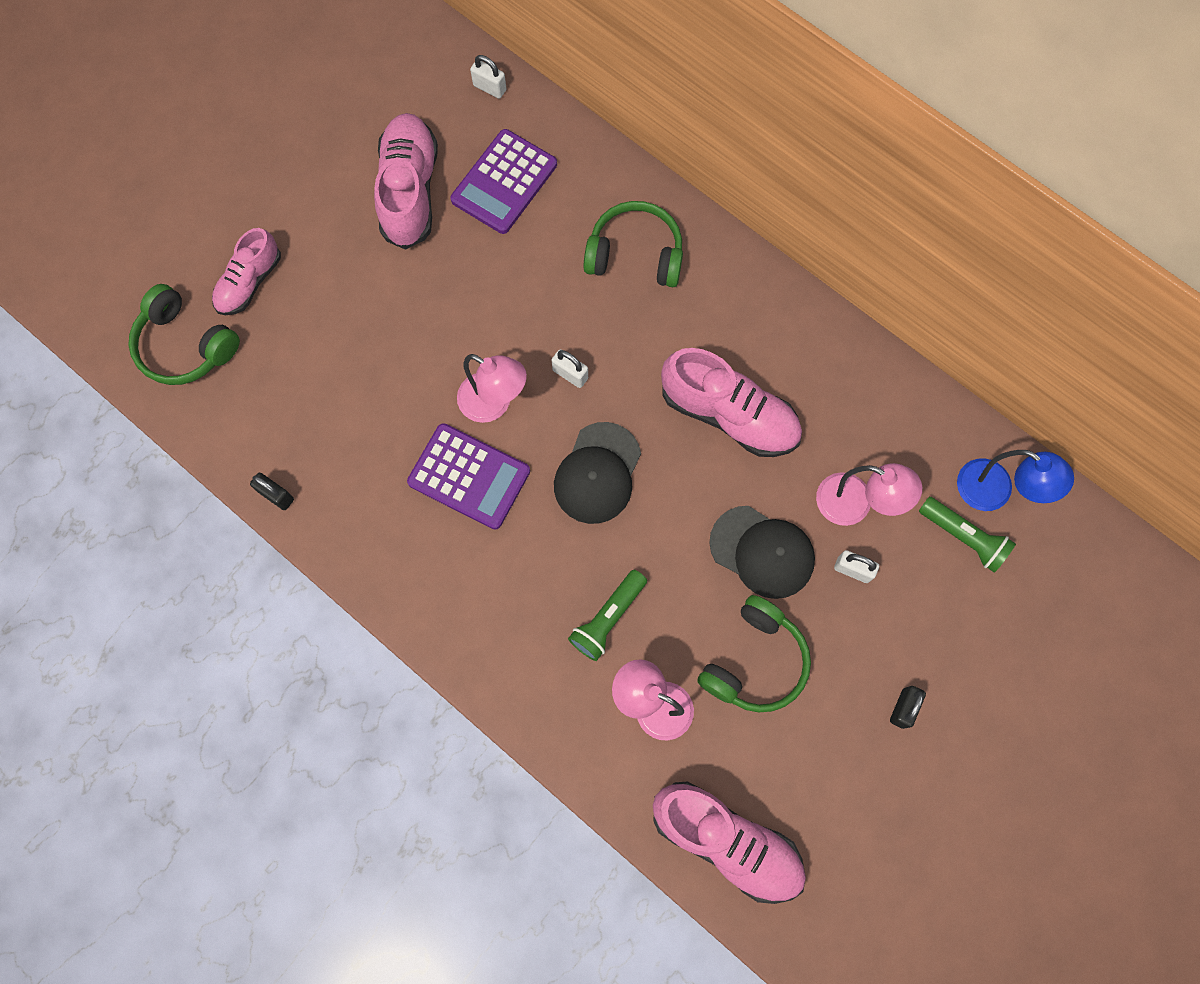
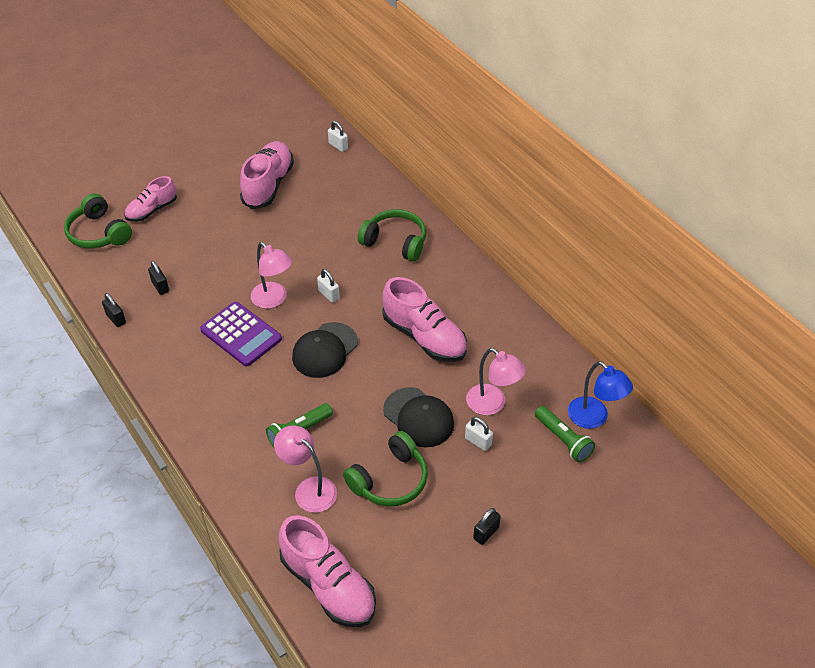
camera: 15 degrees right, 25 degrees down
purple calculator [450,129,557,234] -> none
none -> black padlock [148,261,169,295]

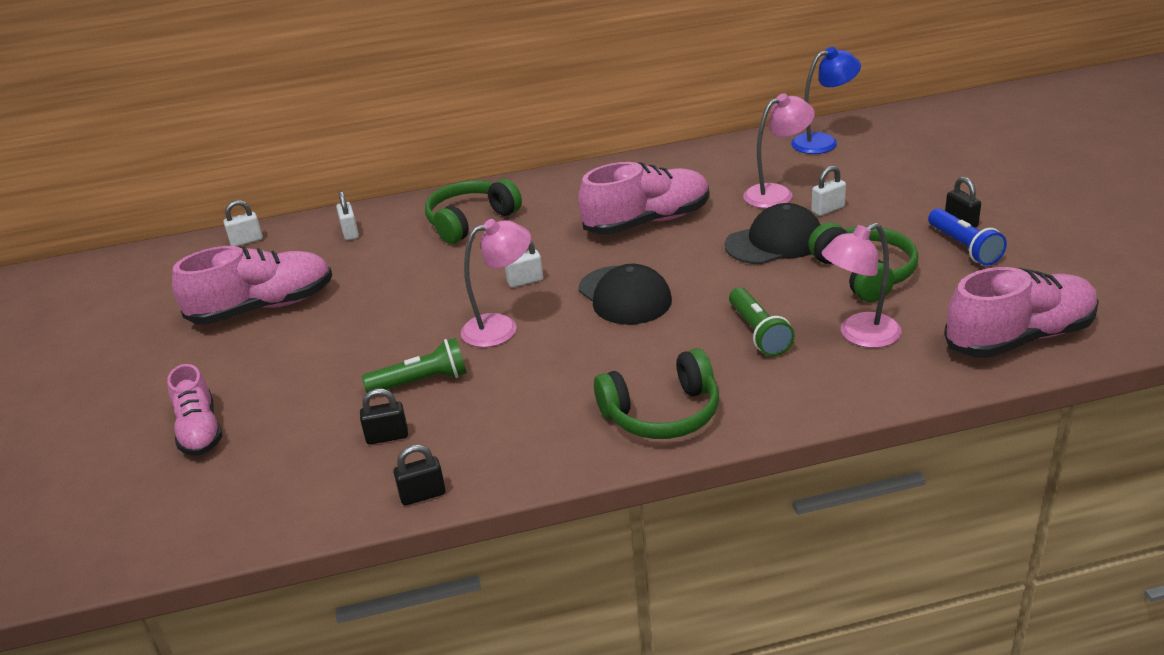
camera: 65 degrees left, 15 degrees down
green headphones [64,193,132,249] -> green headphones moved to [594,348,719,439]
purple calculator [200,302,282,367] -> none
pink shoe [240,141,294,209] -> pink shoe turned 120 degrees clockwise [172,246,332,325]
green flashlight [535,406,595,462] -> green flashlight moved to [362,338,467,393]
none -> white padlock [336,191,359,240]
none -> blue flashlight [928,208,1007,265]

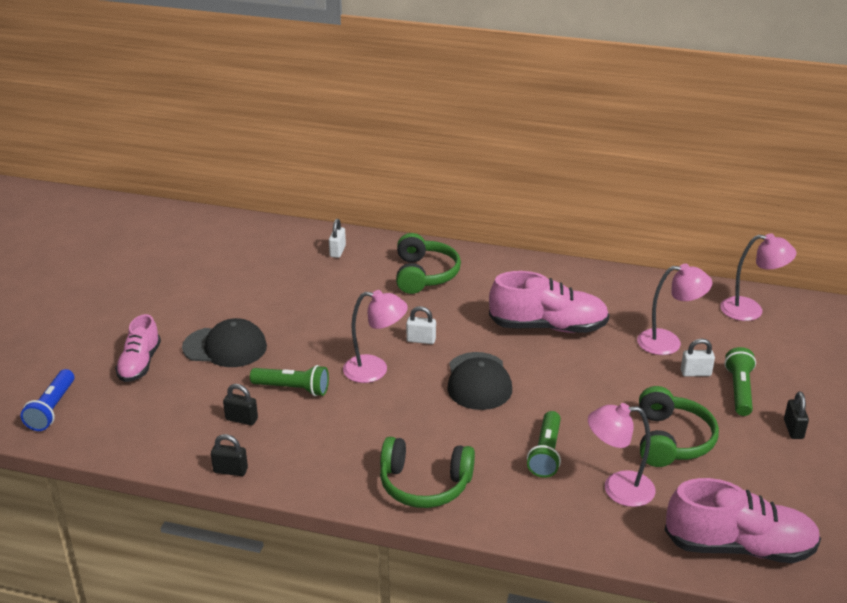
camera: 25 degrees right, 0 degrees up
pink shoe [172,246,332,325] -> none
white padlock [224,200,263,247] -> none
green headphones [425,179,522,244] -> green headphones turned 105 degrees clockwise [396,233,461,294]
black cap [725,203,820,264] -> black cap moved to [182,318,267,367]
blue lamp [791,47,861,154] -> pink lamp [720,233,796,321]
blue flashlight [928,208,1007,265] -> blue flashlight moved to [20,369,74,431]
none -> green flashlight [724,347,756,416]

